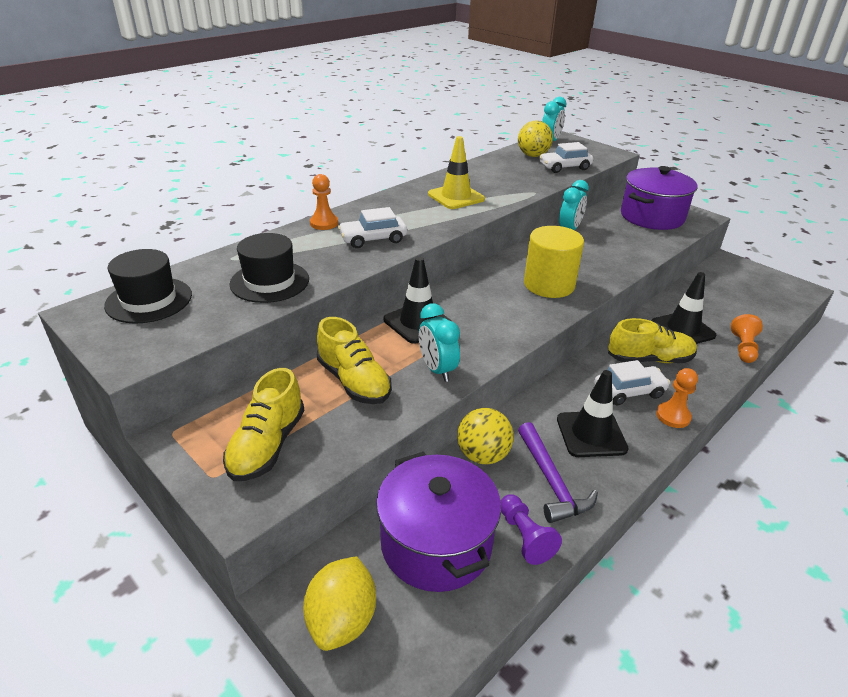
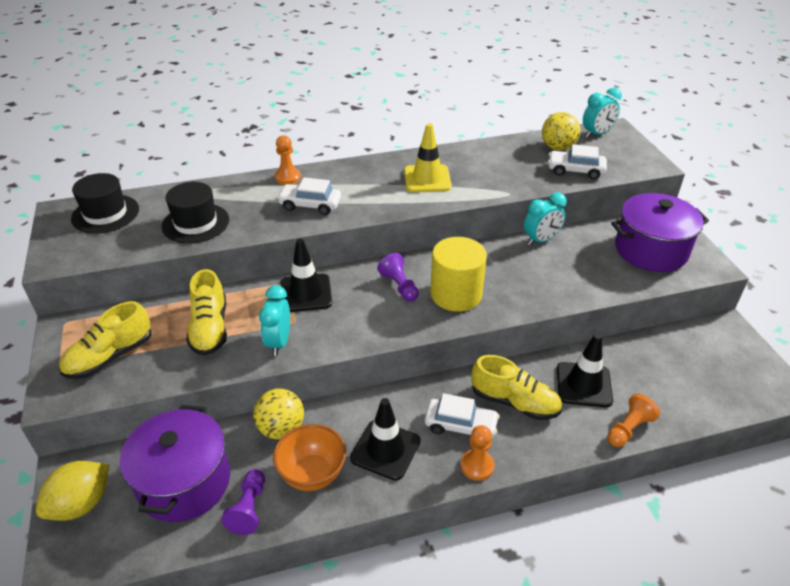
camera: 30 degrees right, 5 degrees up
purple hammer [518,422,598,523] -> orange bowl [273,424,346,491]
none -> purple pawn [377,253,419,302]

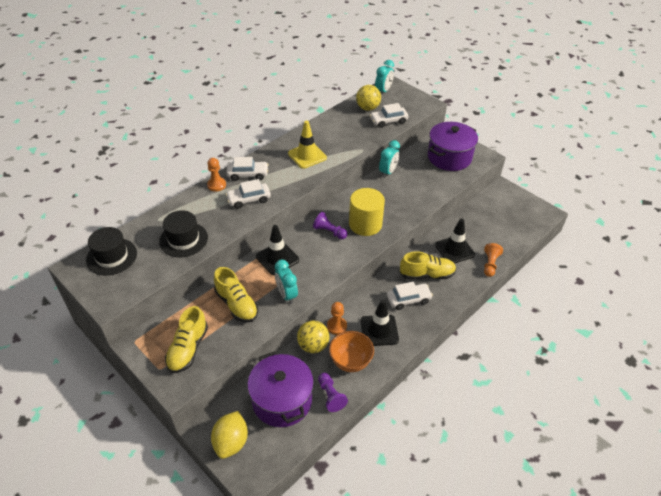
camera: 30 degrees left, 5 degrees up
orange pawn [461,425,494,481] -> orange pawn moved to [327,302,347,335]
none -> white car [227,157,269,181]

